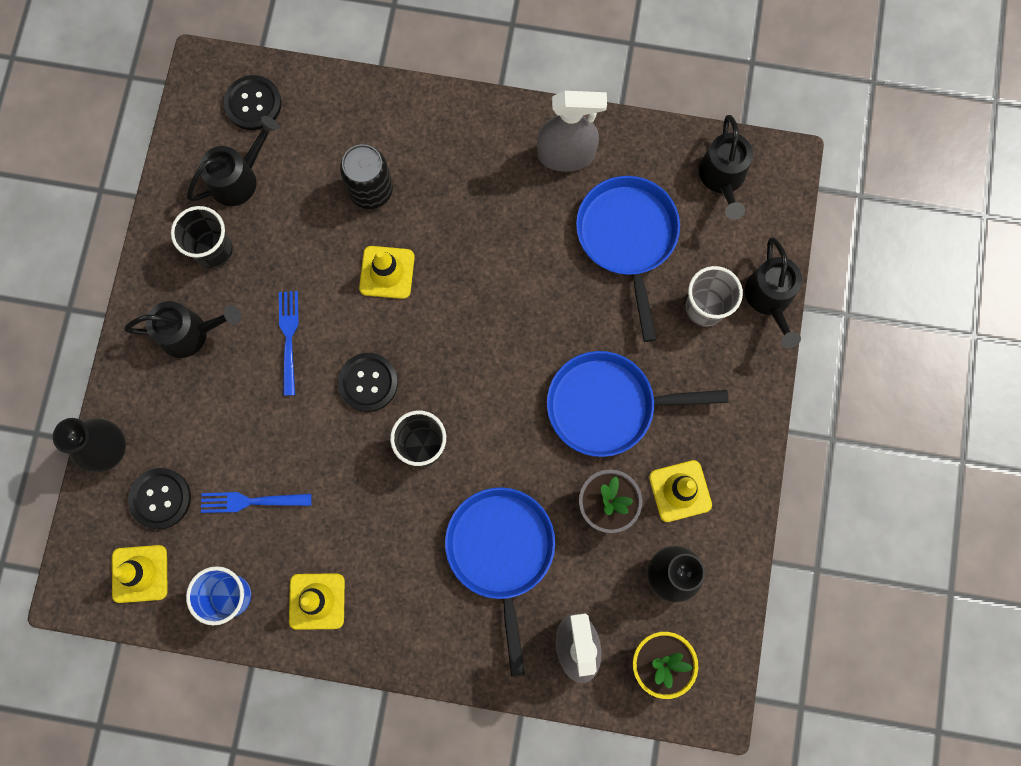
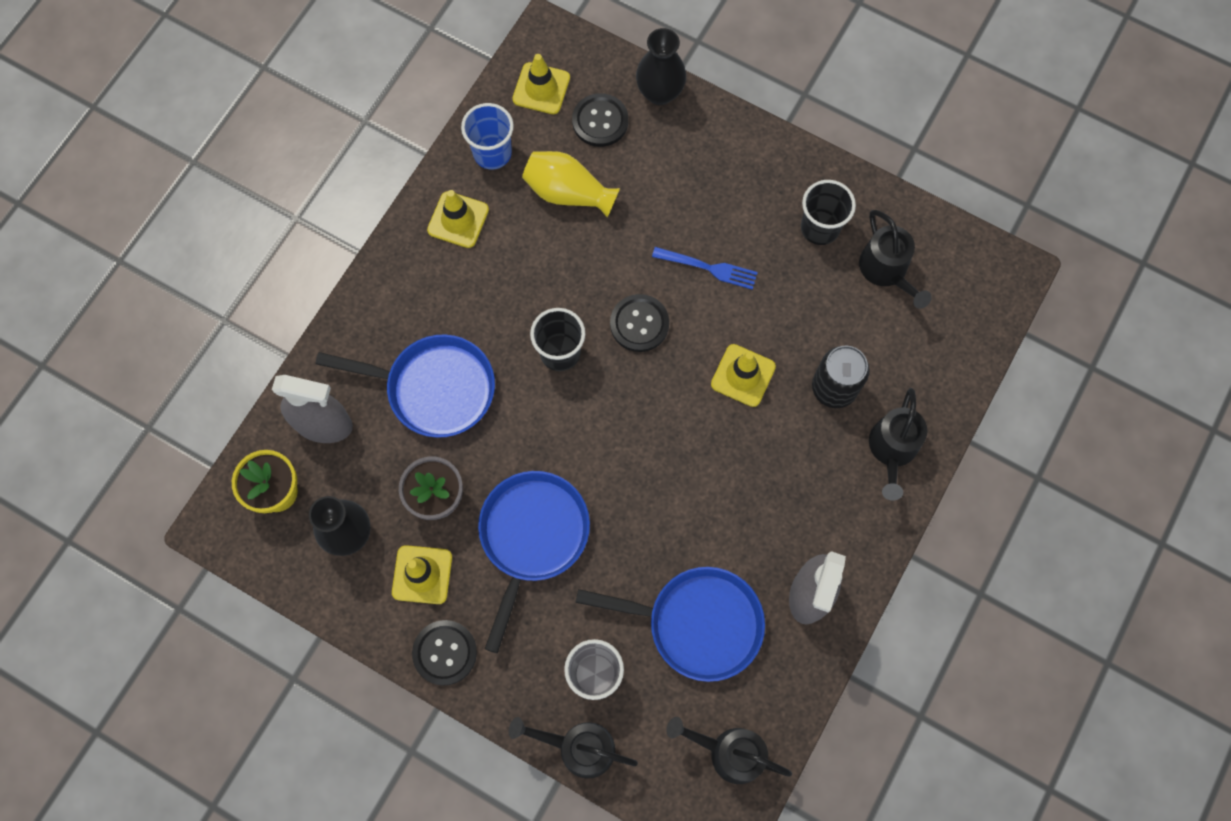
camera: 110 degrees right, 5 degrees down
black watering can [124,301,241,358] -> black watering can moved to [869,388,928,501]
blue fork [201,492,311,513] -> yellow vase [522,151,620,218]
black button [224,75,281,130] -> black button moved to [412,620,477,686]

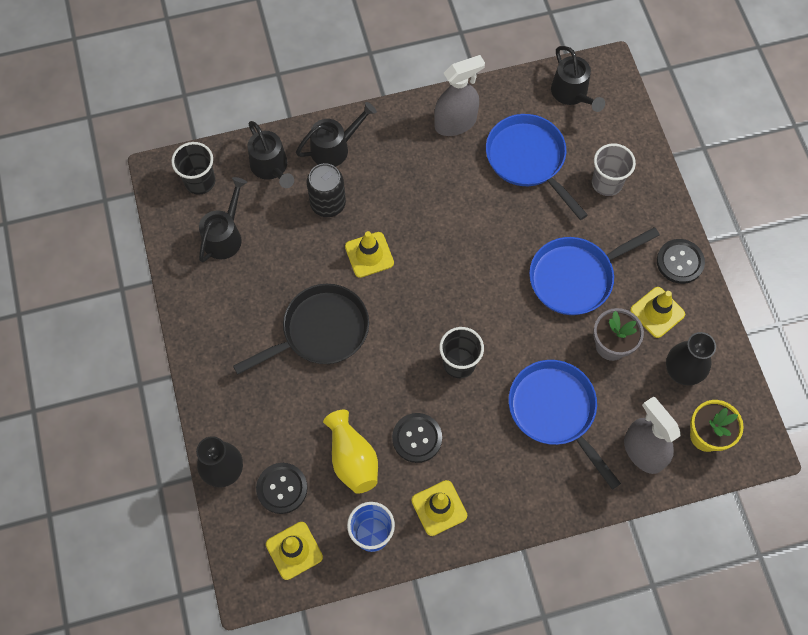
camera: 135 degrees left, 5 degrees down
black watering can [509,717,638,779] -> black watering can moved to [247,121,294,188]
black button [610,294,669,352] -> black button moved to [392,413,442,463]
blue fork [652,247,758,290] -> black pan [233,284,369,374]
black cup [801,180,856,245] -> black cup moved to [171,142,215,195]

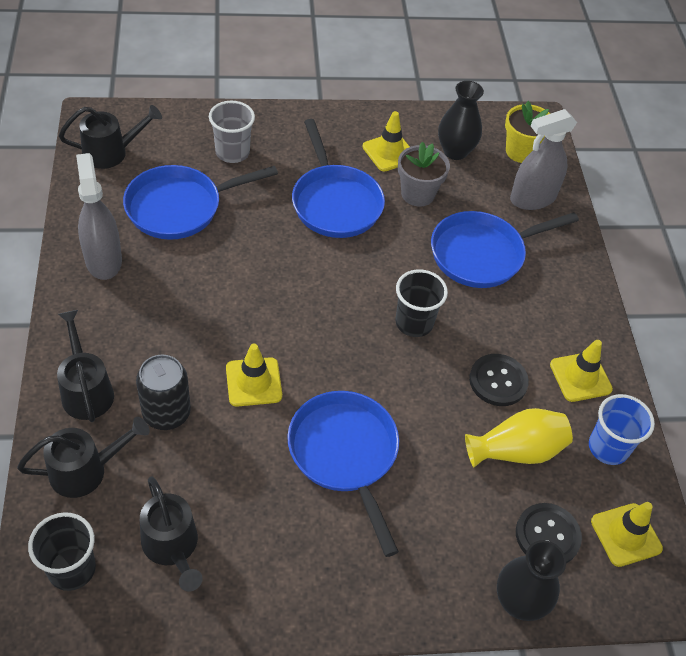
camera: 85 degrees left, 15 degrees down
black watering can [199,177,247,262] -> black watering can turned 150 degrees counterclockwise [140,476,203,591]
black pan [233,284,369,374] -> blue pan [287,391,399,557]
black button [657,239,705,284] -> none

